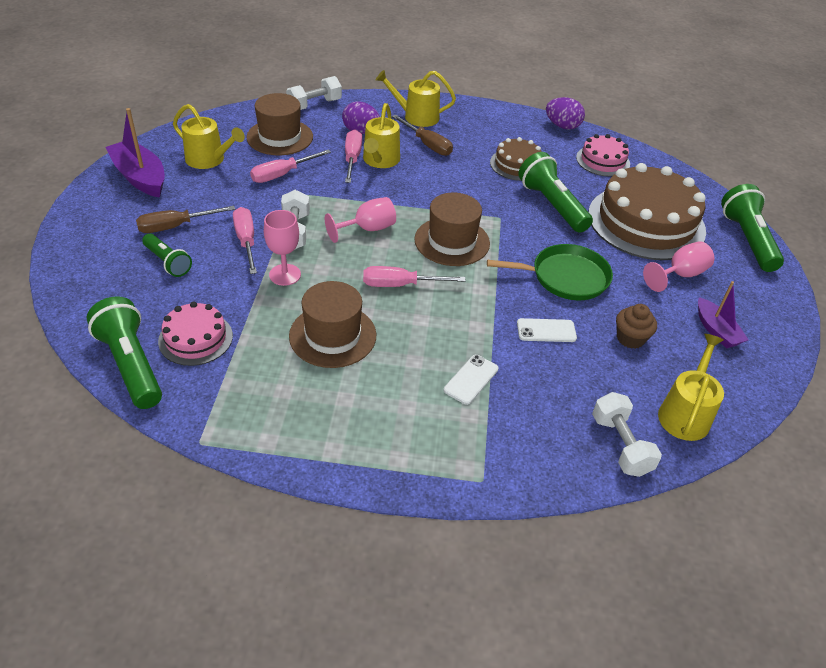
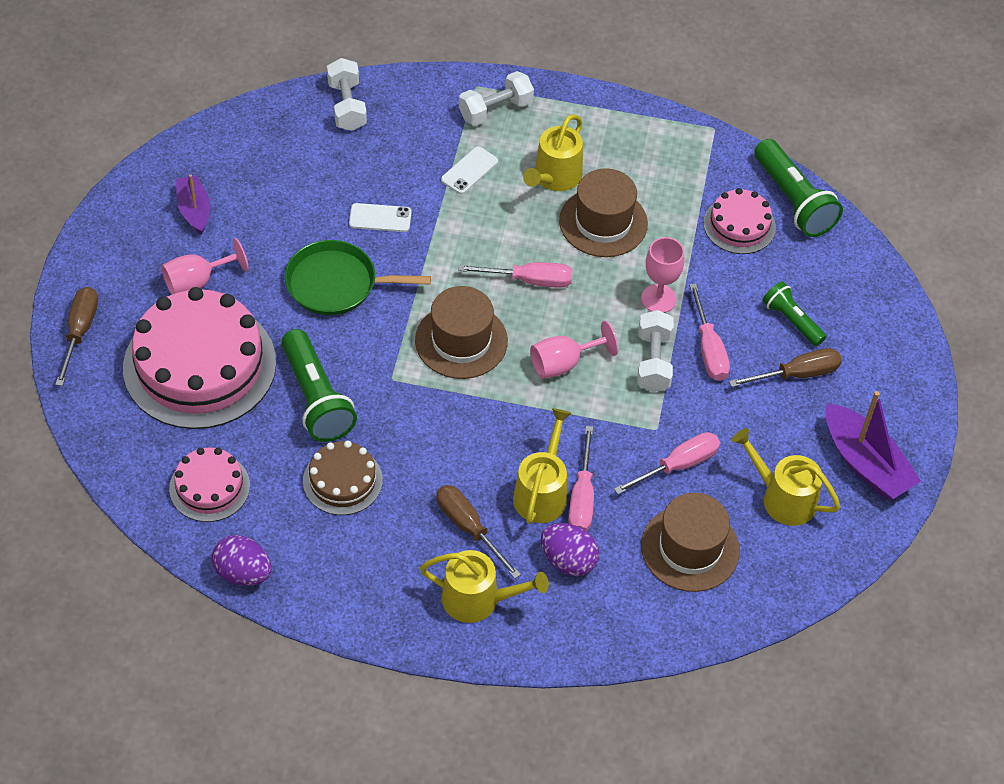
camera: 175 degrees left, 10 degrees up
white dumbbell [286,76,342,110] -> white dumbbell moved to [459,71,534,126]
brown cake [589,163,706,260] -> pink cake [123,287,276,429]
brown cupcake [616,304,657,349] -> none
yellow watering can [658,334,724,441] -> yellow watering can moved to [523,114,583,191]
green flashlight [721,184,784,272] -> brown screwdriver [55,287,98,386]

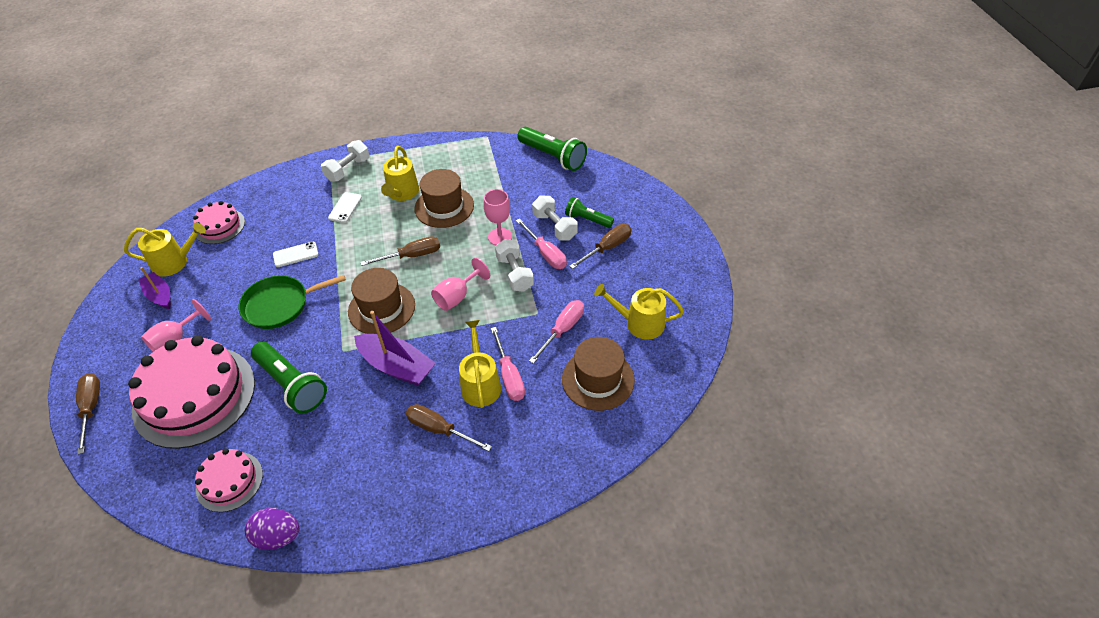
camera: 20 degrees left, 5 degrees down
brown cake [303,441,383,515] -> none
white dumbbell [327,58,367,131] -> white dumbbell moved to [532,196,578,241]
yellow watering can [420,550,549,623] -> yellow watering can moved to [124,223,206,277]
pink screwdriver [458,262,572,288] -> brown screwdriver [361,236,440,266]
purple egg [541,523,599,576] -> none
pink cake [703,188,776,254] -> pink cake moved to [193,201,245,244]
purple boat [826,391,921,500] -> purple boat moved to [354,311,436,386]

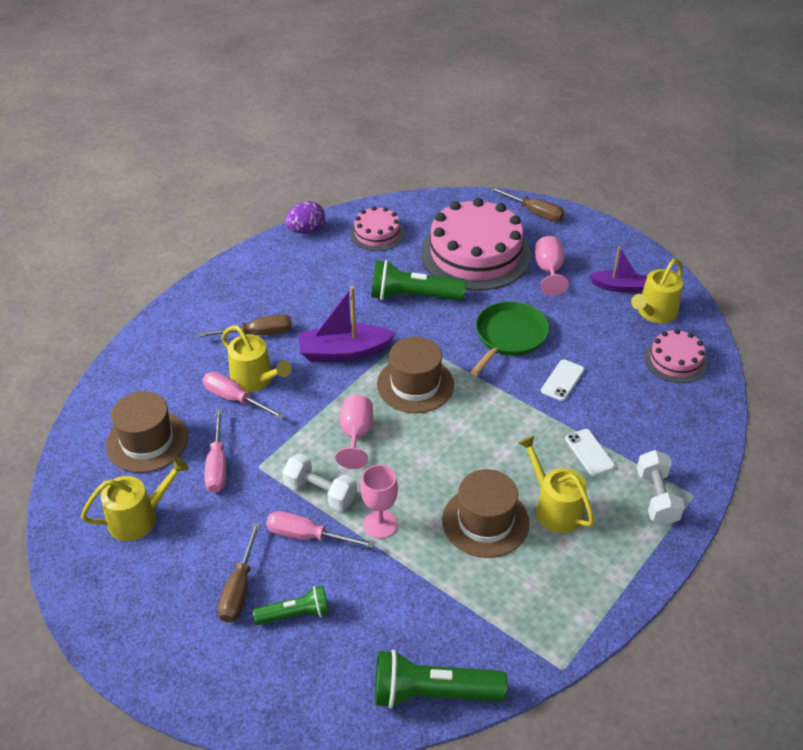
camera: 140 degrees right, 5 degrees down
brown screwdriver [361,236,440,266] -> none
white dumbbell [532,196,578,241] -> none

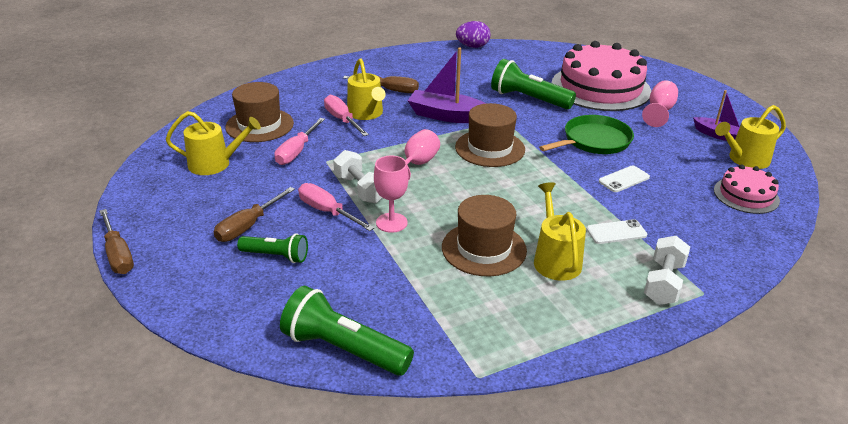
camera: 25 degrees right, 10 degrees down
pink cake [350,206,405,251] -> none
brown screwdriver [490,187,564,222] -> brown screwdriver moved to [99,209,134,274]
white phone [565,429,615,476] -> white phone turned 75 degrees clockwise [586,219,647,244]

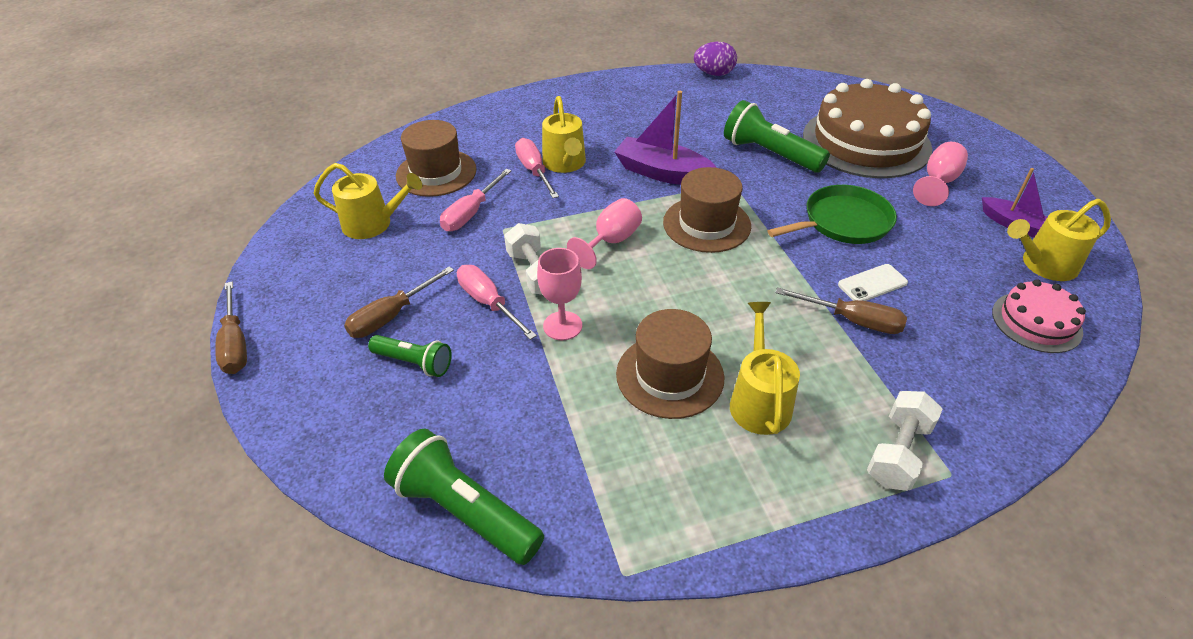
camera: 10 degrees right, 10 degrees up
brown screwdriver [343,76,419,93] -> brown screwdriver moved to [775,287,907,334]
pink cake [552,41,651,111] -> brown cake [803,79,932,178]
white phone [586,219,647,244] -> none

